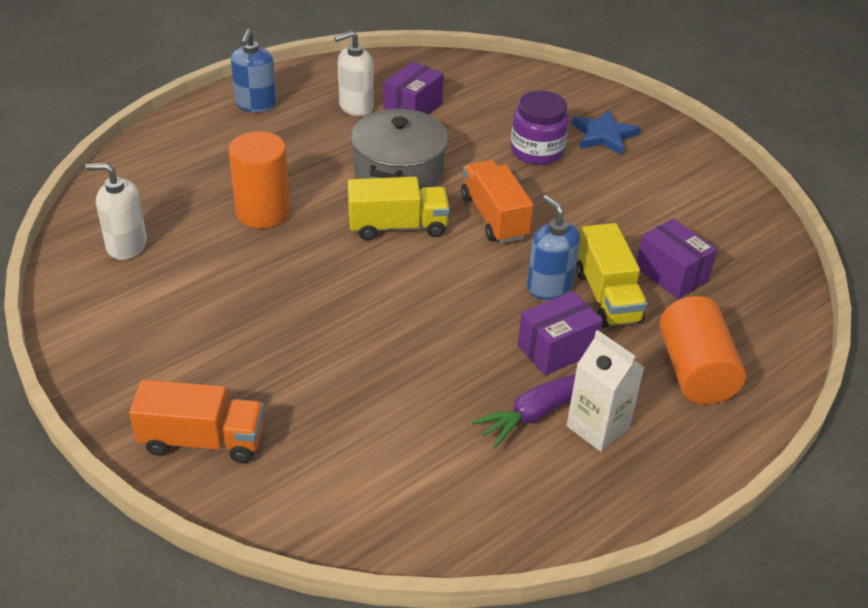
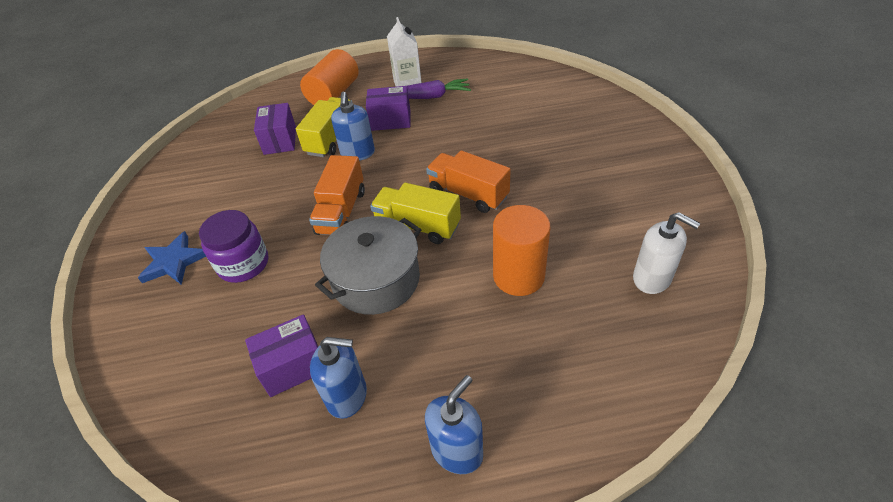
camera: 145 degrees left, 5 degrees up
orange truck [129,379,264,463] -> orange truck moved to [426,151,511,213]
white soap dispenser [334,30,374,116] -> blue soap dispenser [310,337,367,419]

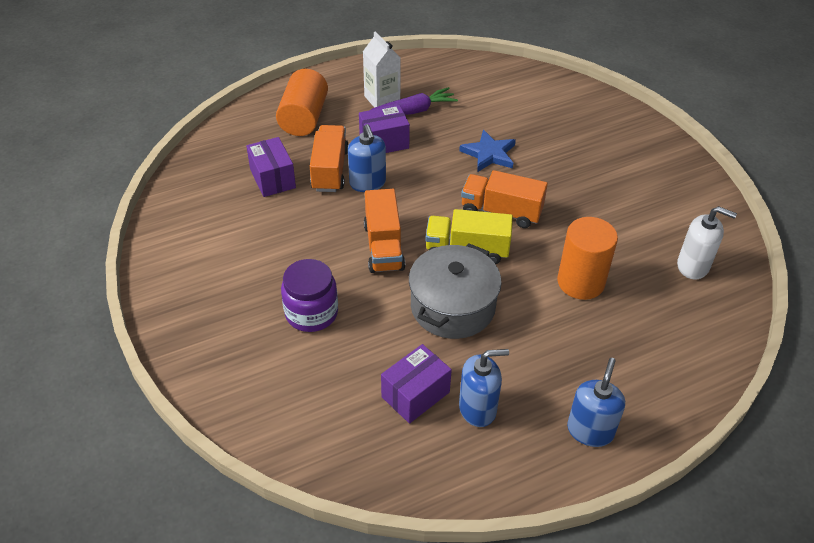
camera: 20 degrees left, 0 degrees up
blue star [138,231,206,285] -> blue star moved to [459,130,516,172]
yellow truck [296,97,352,157] -> orange truck [310,125,349,192]

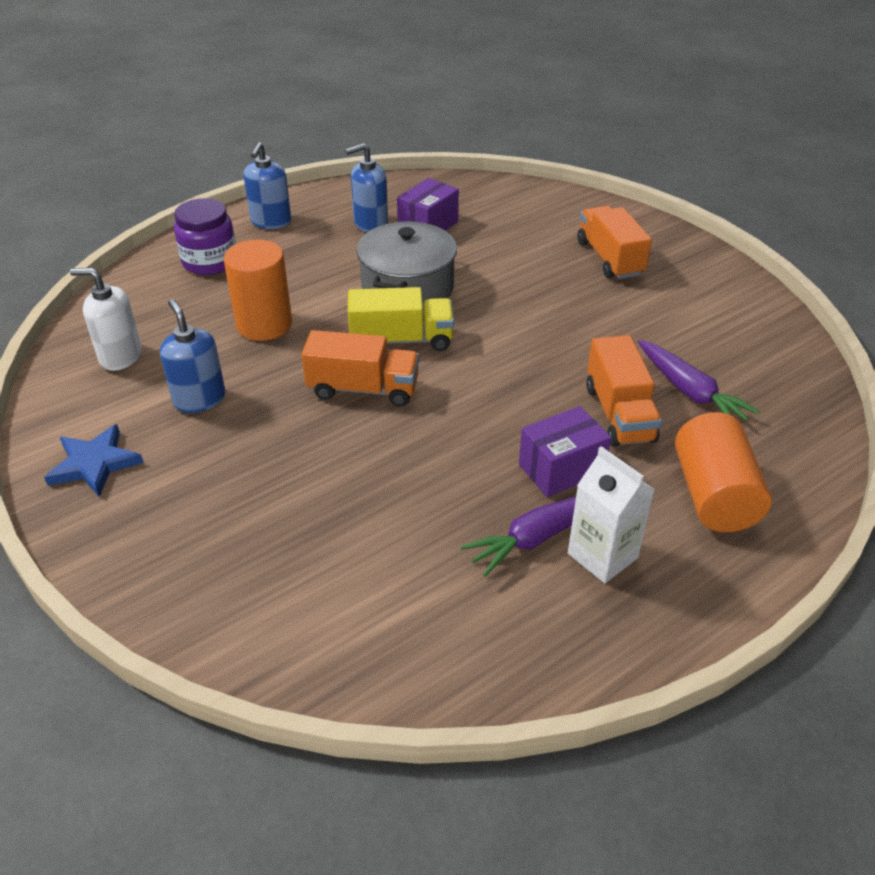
camera: 170 degrees right, 5 degrees down
purple box [246,137,296,197] -> purple carrot [638,340,760,421]
purple jar [281,259,338,332] -> purple jar moved to [174,198,236,275]
blue soap dispenser [348,124,386,192] -> blue soap dispenser moved to [160,299,225,413]
orange truck [364,189,405,273] -> orange truck moved to [577,206,652,279]
blue star [459,130,516,172] -> blue star moved to [44,424,143,497]

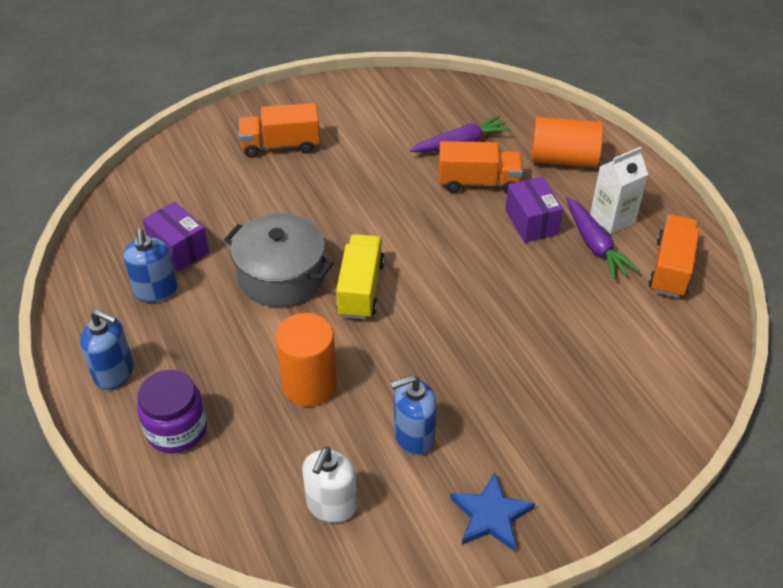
camera: 80 degrees left, 5 degrees up
orange truck [301,330,419,407] -> orange truck moved to [648,215,699,298]

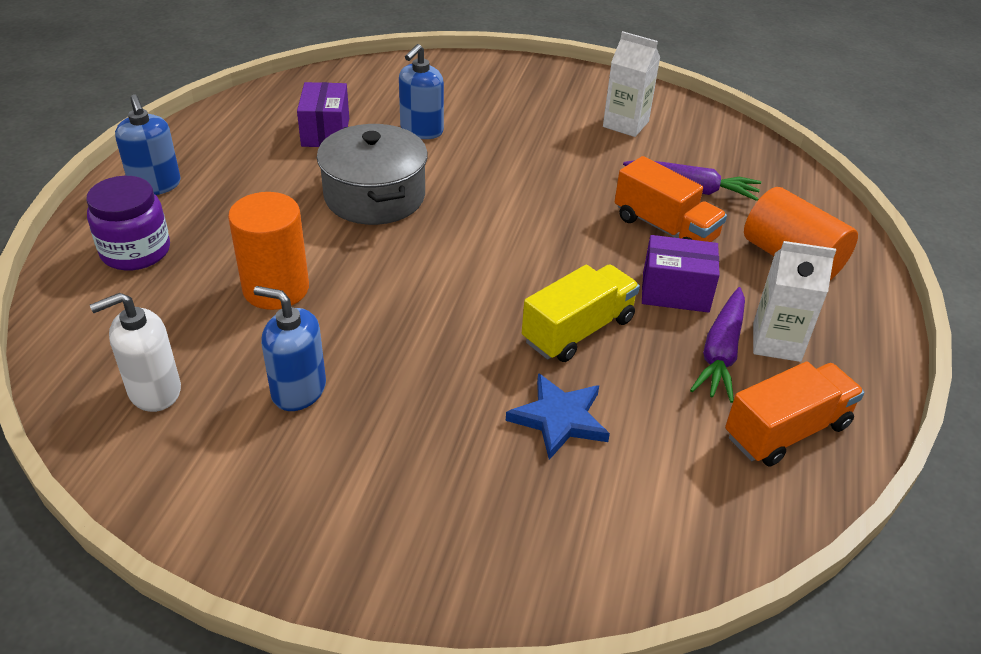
camera: 40 degrees right, 5 degrees down
blue soap dispenser [123,229,177,303] -> blue soap dispenser moved to [399,44,444,139]
orange truck [239,103,320,158] -> none
yellow truck [336,234,385,319] -> yellow truck moved to [522,264,640,362]
blue star [450,472,535,551] -> blue star moved to [506,373,610,460]
purple box [505,177,564,243] -> purple box turned 75 degrees clockwise [642,235,720,313]
none -> white carton [603,31,660,137]

